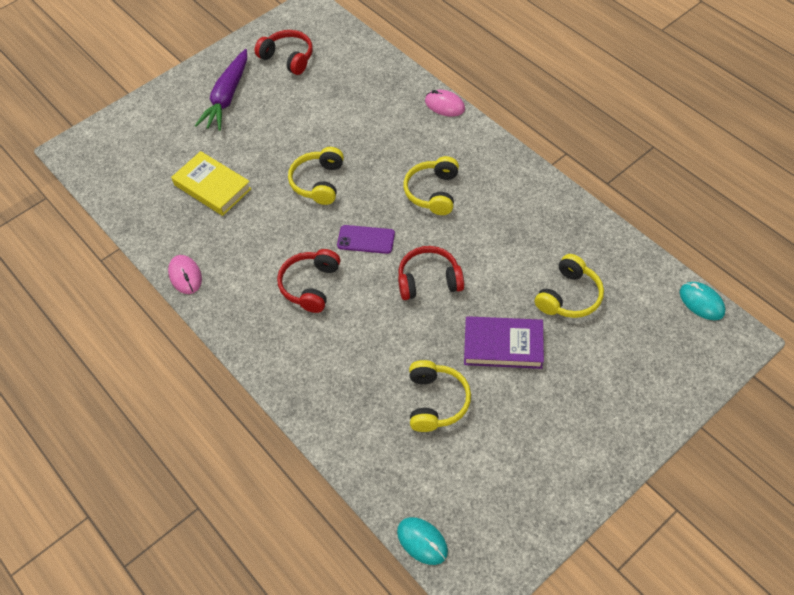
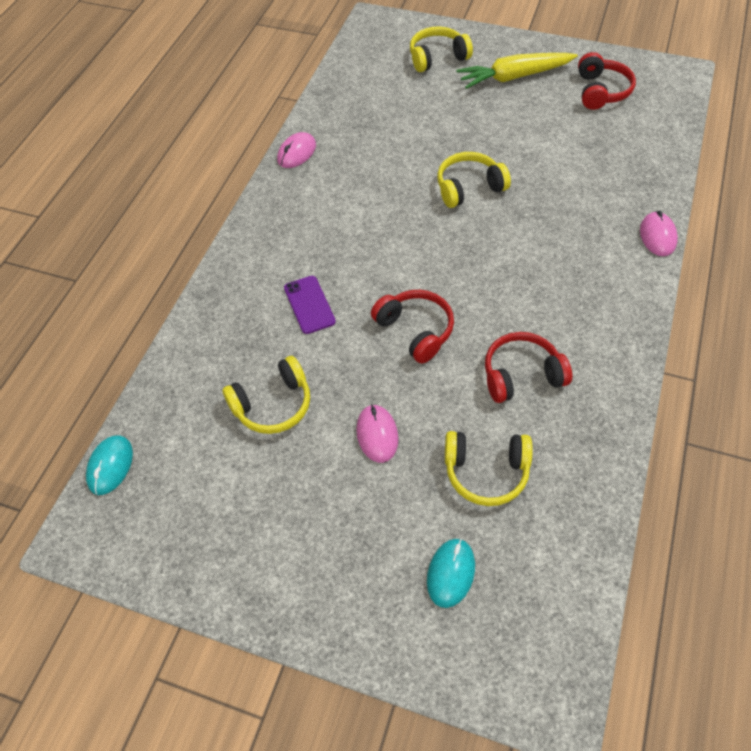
camera: 60 degrees right, 0 degrees up
yellow book [171,151,252,216] -> none
purple carrot [195,49,247,131] -> yellow carrot [457,53,578,89]
red headphones [277,249,340,313] -> red headphones moved to [485,332,572,403]
purple phone [337,225,395,254] -> purple phone moved to [284,276,336,334]
yellow headphones [404,156,459,215] -> yellow headphones moved to [410,27,473,72]
purple book [464,316,544,369] -> pink mouse [356,404,398,463]
turquoise mouse [680,282,726,320] -> turquoise mouse moved to [427,539,475,608]

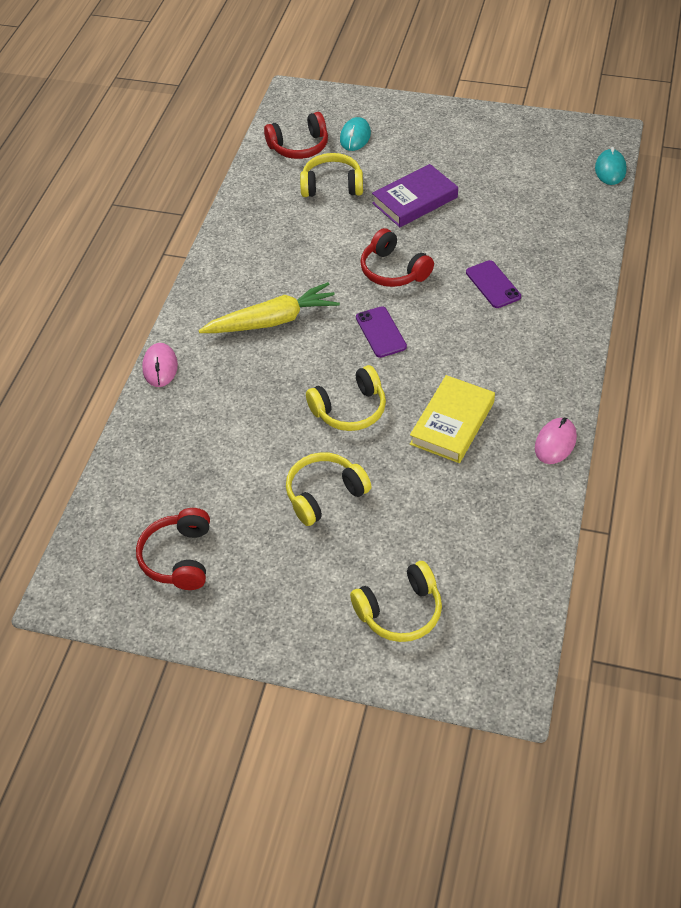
camera: 175 degrees right, 5 degrees down
yellow headphones [222,356,310,434] -> yellow headphones moved to [286,452,371,526]
pink mouse [356,404,398,463] -> purple book [372,164,458,227]
yellow carrot [457,53,578,89] -> yellow carrot moved to [198,282,340,333]
red headphones [485,332,572,403] -> red headphones moved to [264,112,328,159]
none -> purple phone [356,306,407,358]
none -> yellow book [410,375,495,463]

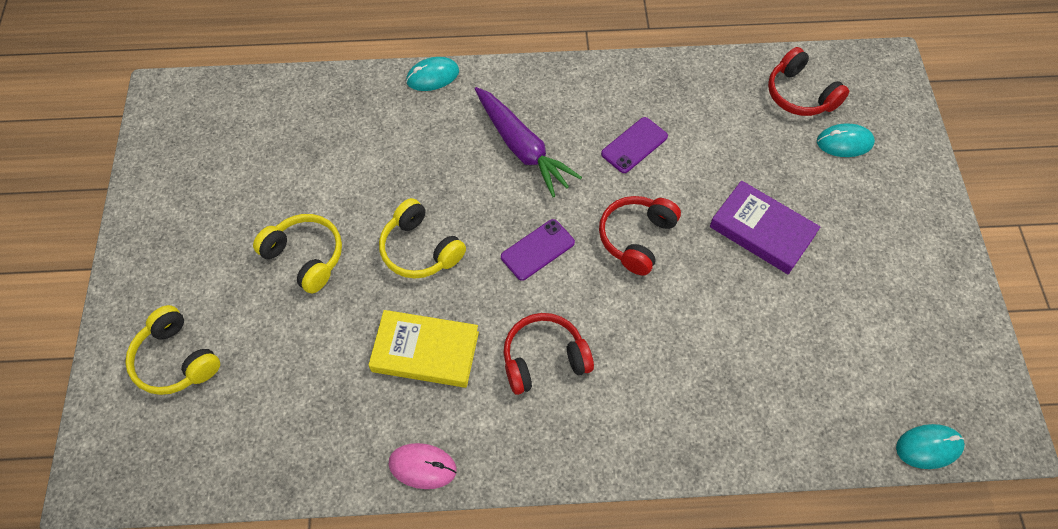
camera: 70 degrees right, 10 degrees up
red headphones [136,508,210,590] -> red headphones moved to [504,313,594,395]
pink mouse [142,343,178,387] -> turquoise mouse [406,57,459,91]
yellow carrot [198,282,340,333] -> purple carrot [475,87,582,197]
yellow headphones [300,153,363,197] -> none
purple phone [466,260,521,308] -> purple phone moved to [601,117,668,173]

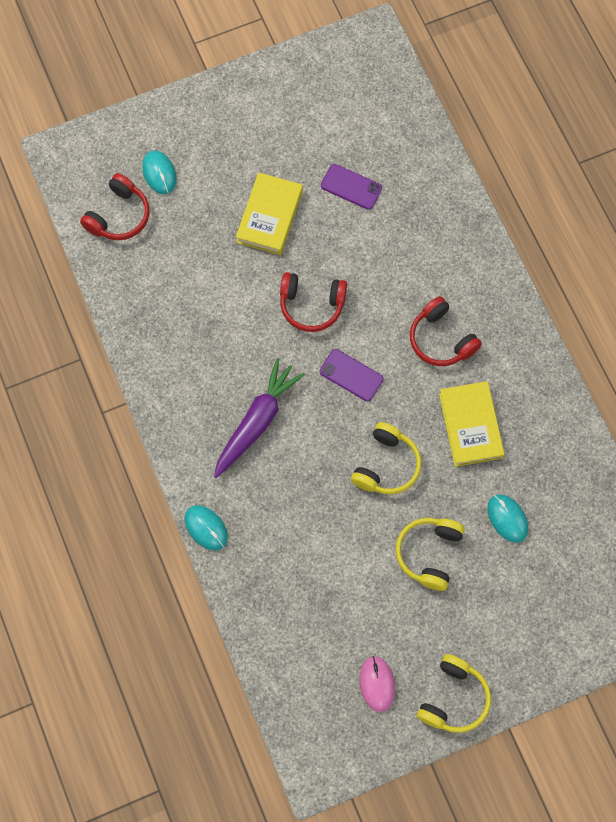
camera: 110 degrees left, 10 degrees up
yellow headphones [125,305,220,395] -> yellow headphones moved to [417,654,491,733]
pink mouse [389,443,457,489] -> pink mouse moved to [359,656,395,712]
purple phone [601,117,668,173] -> purple phone moved to [321,164,382,210]
purple book [710,180,820,274] -> yellow book [236,172,303,255]
turquoise mouse [896,424,965,469] -> turquoise mouse moved to [487,494,528,543]

